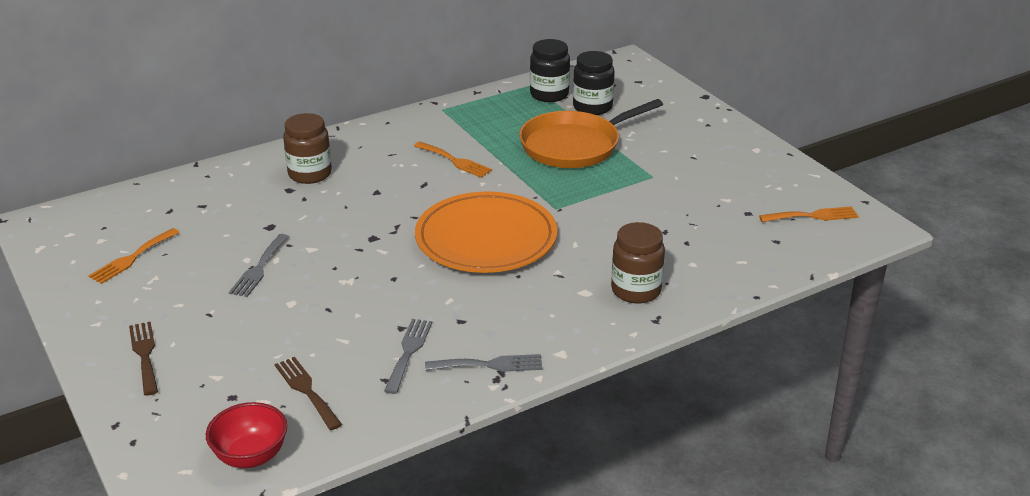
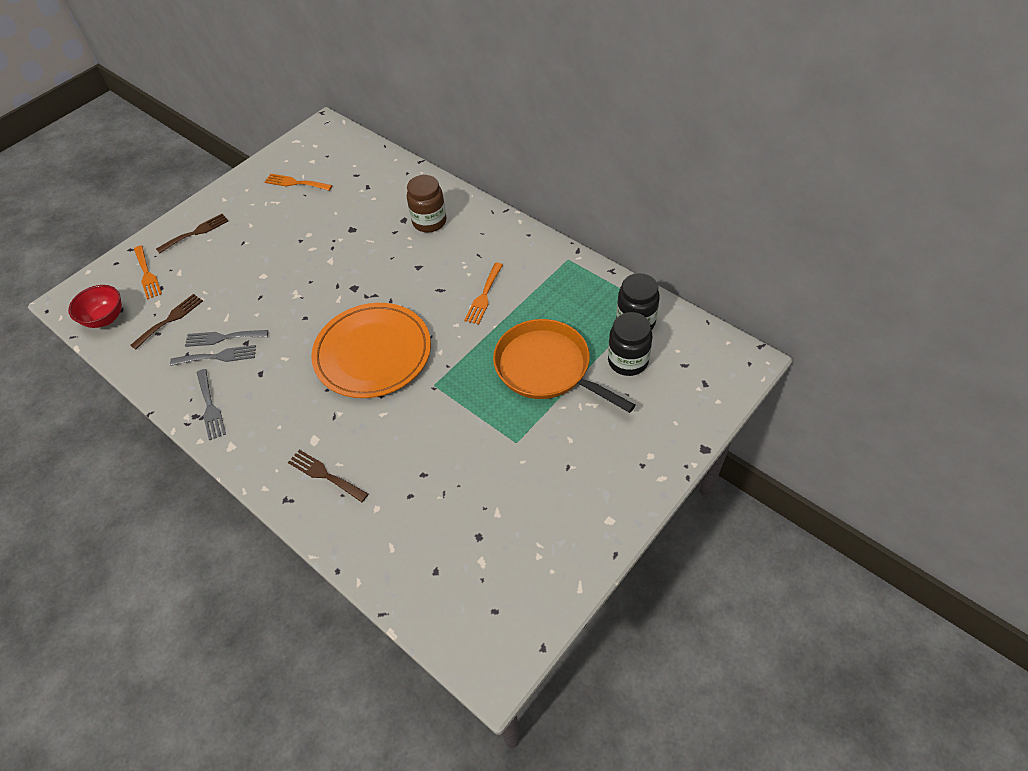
camera: 75 degrees right, 20 degrees up
grey fork [229,234,289,297] -> grey fork moved to [185,330,268,347]
brown jar [611,222,665,304] -> brown fork [288,450,368,502]
orange fork [759,206,859,222] -> orange fork moved to [134,246,162,300]

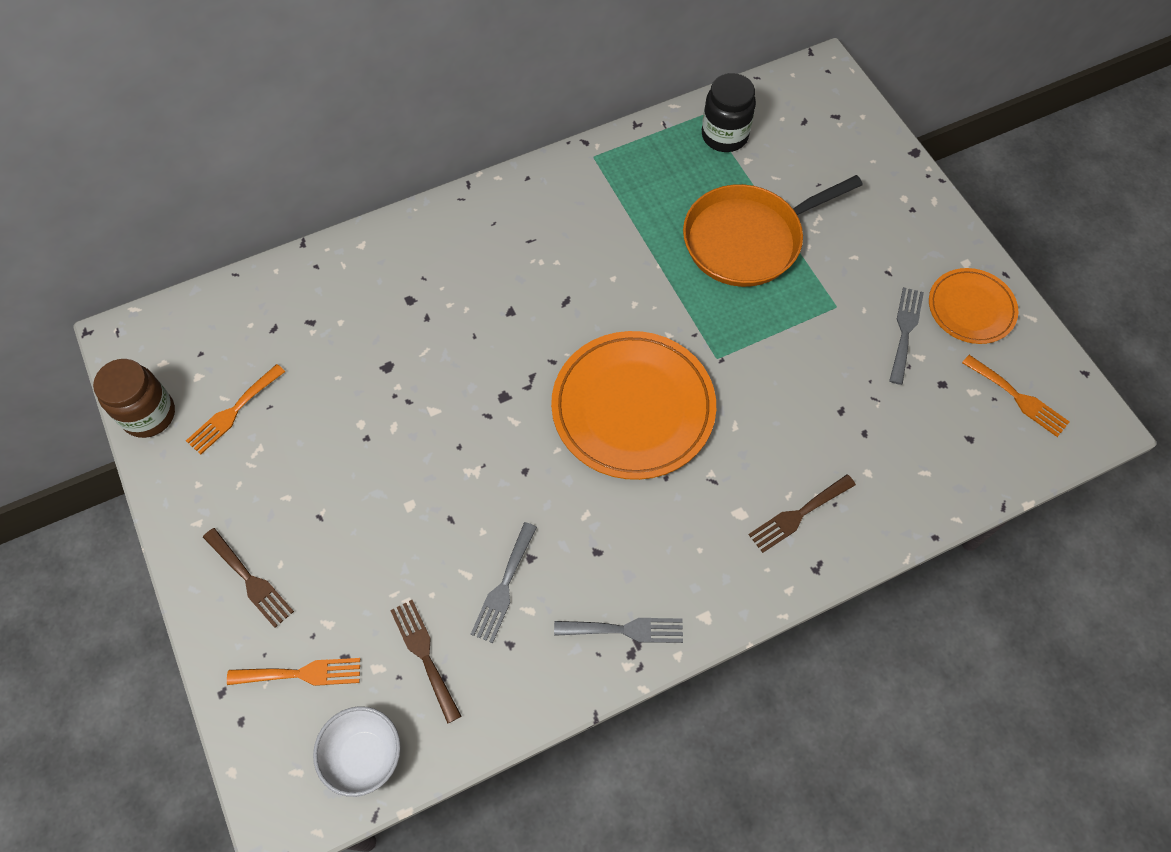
camera: 70 degrees left, 10 degrees up
red bowl [68,285,122,328] -> white bowl [313,706,401,797]
brown fork [156,214,228,254] -> brown fork turned 150 degrees clockwise [203,528,294,628]
grey fork [170,345,256,366] -> grey fork moved to [889,287,924,385]
brown jar [407,175,447,232] -> brown jar moved to [93,359,175,438]
orange fork [464,263,503,325] -> orange fork moved to [962,355,1069,437]
black jar [608,312,652,376] -> none
none -> orange plate [929,268,1018,344]

